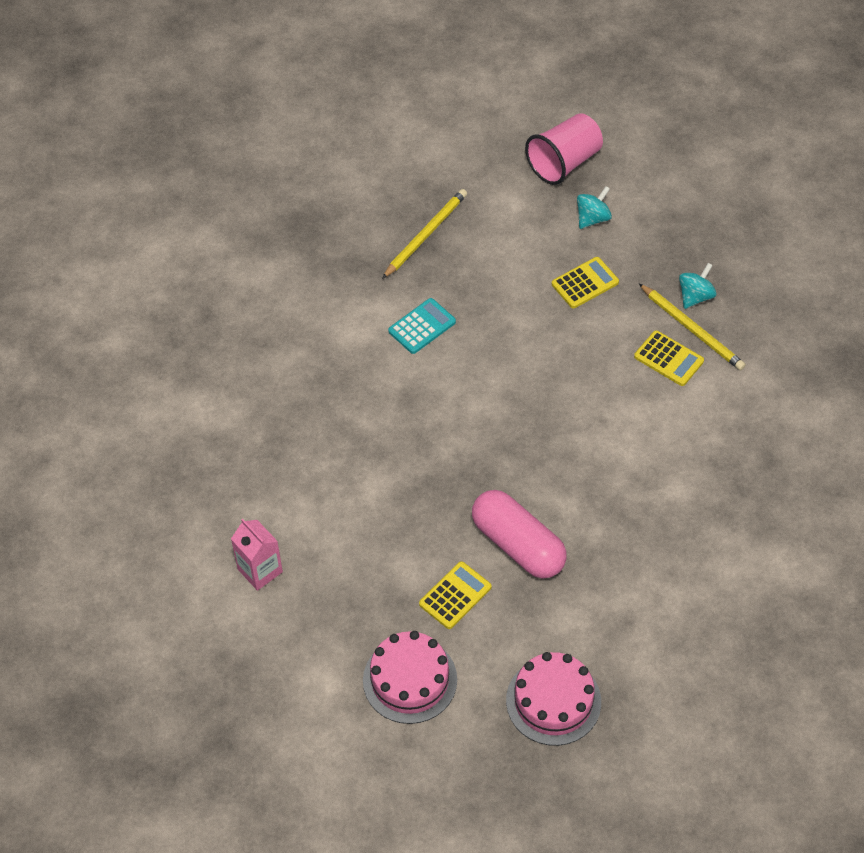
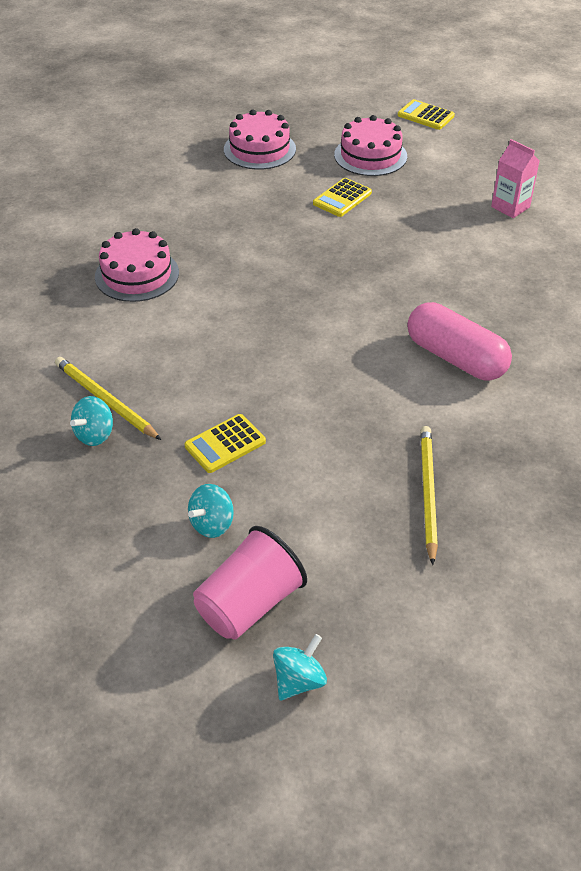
camera: 175 degrees right, 10 degrees down
yellow pencil [382,189,467,279] -> yellow pencil turned 150 degrees clockwise [420,426,438,565]
turquoise calculator [388,298,456,354] -> none
pink capsule [472,490,567,579] -> pink capsule moved to [407,302,512,380]
yellow calculator [634,330,704,386] -> yellow calculator moved to [398,99,455,130]
none -> pink cake [95,228,179,302]
none -> turquoise spinning top [273,634,327,700]

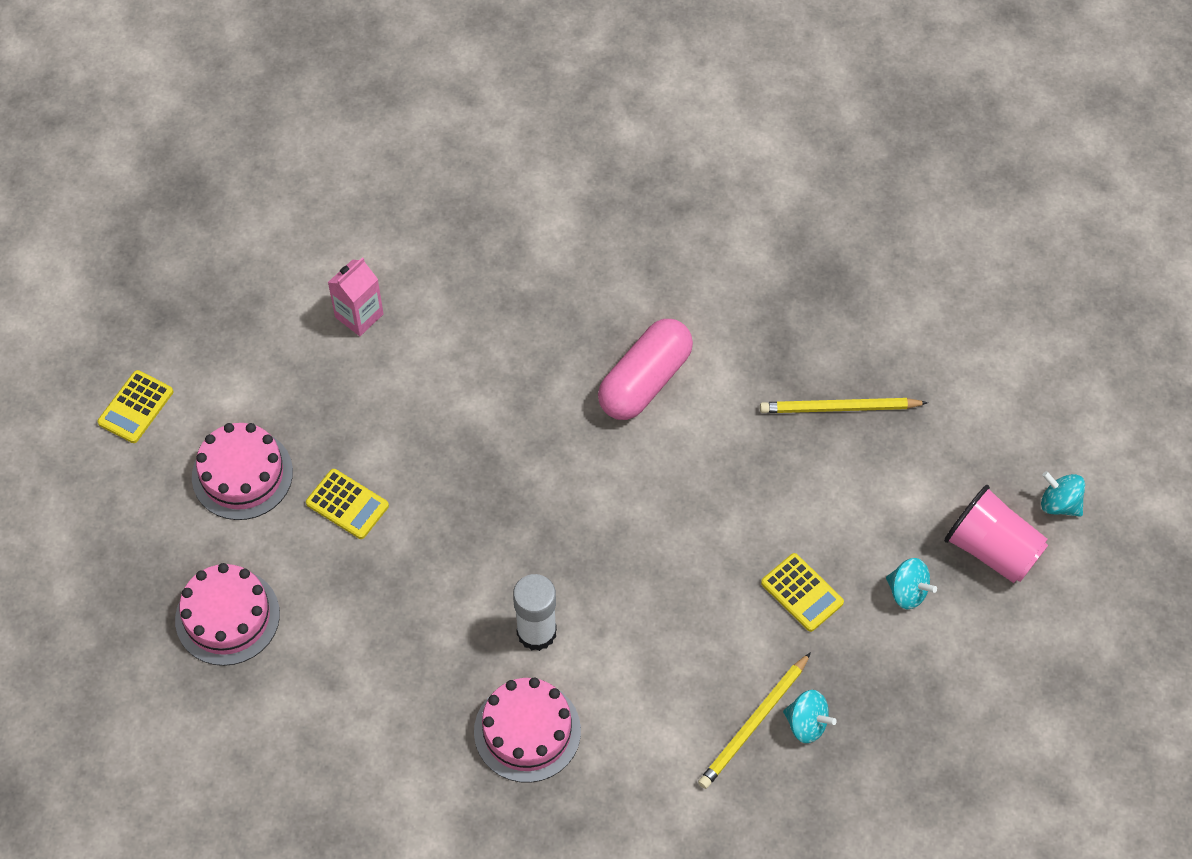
camera: 95 degrees left, 15 degrees up
none -> white glue stick [513,574,557,651]

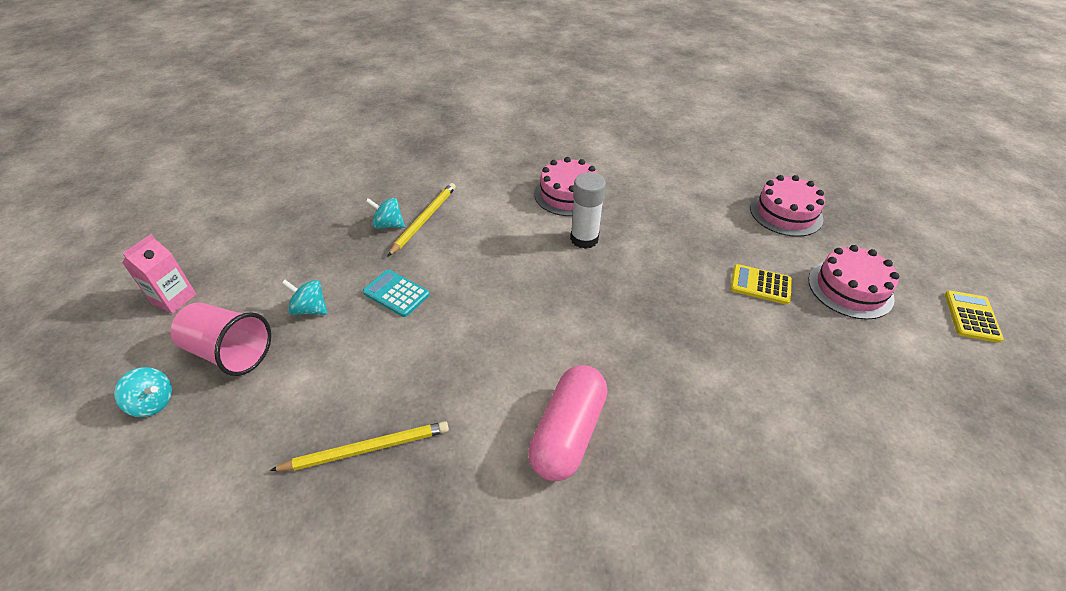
camera: 165 degrees right, 15 degrees down
pink carton [328,257,383,336] -> pink carton moved to [122,234,196,314]
yellow calculator [761,553,844,632] -> turquoise calculator [363,270,430,317]

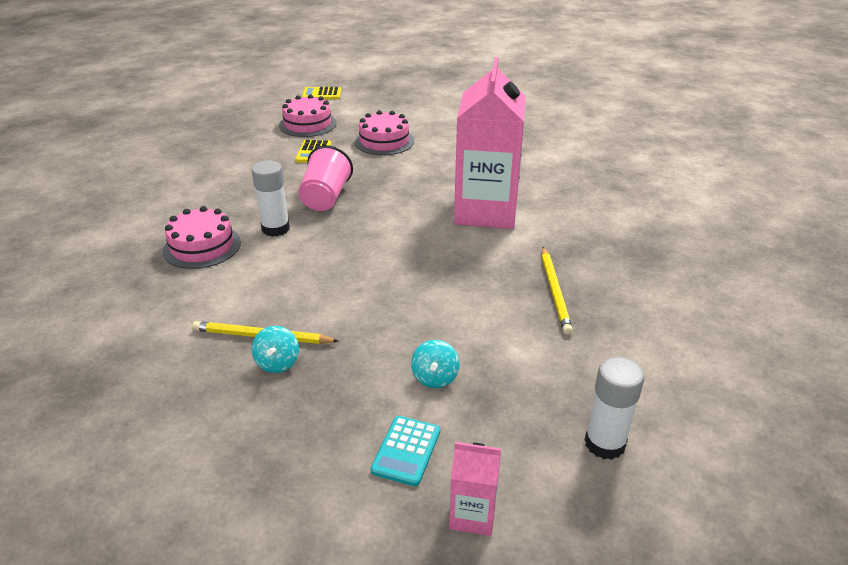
camera: 105 degrees left, 10 degrees down
turquoise spinning top [114,367,172,417] -> white glue stick [585,357,645,460]
pink cup [171,302,271,376] -> pink cup moved to [298,145,353,211]
yellow pencil [270,421,449,471] -> yellow pencil turned 150 degrees counterclockwise [541,247,573,335]
turquoise calculator [363,270,430,317] -> turquoise calculator moved to [370,416,440,486]
pink capsule [528,365,608,481] -> pink carton [454,57,526,229]
pink cake [750,175,825,237] -> pink cake moved to [355,110,414,155]

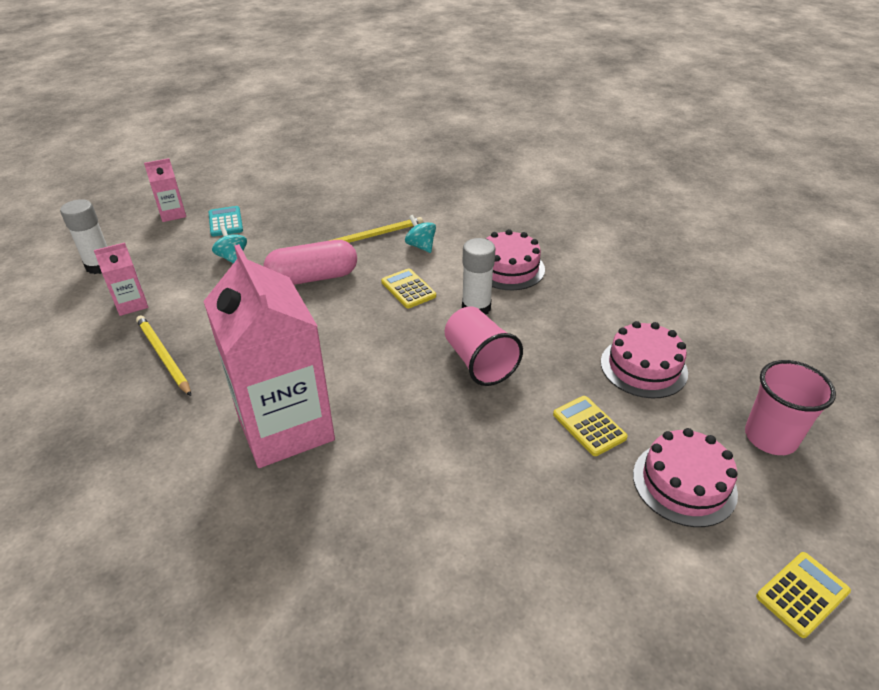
camera: 145 degrees right, 5 degrees up
turquoise spinning top [252,326,299,373] -> turquoise spinning top moved to [405,215,436,253]
pink cake [355,110,414,155] -> pink cake moved to [601,321,688,398]
none -> pink carton [94,242,148,316]
none -> pink capsule [263,240,357,285]
none -> yellow calculator [381,268,436,308]
none -> pink cup [745,360,836,455]

